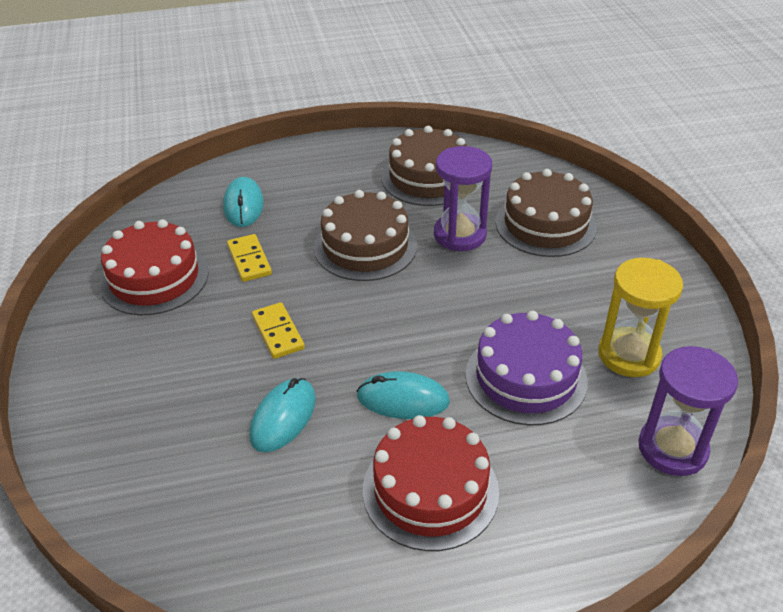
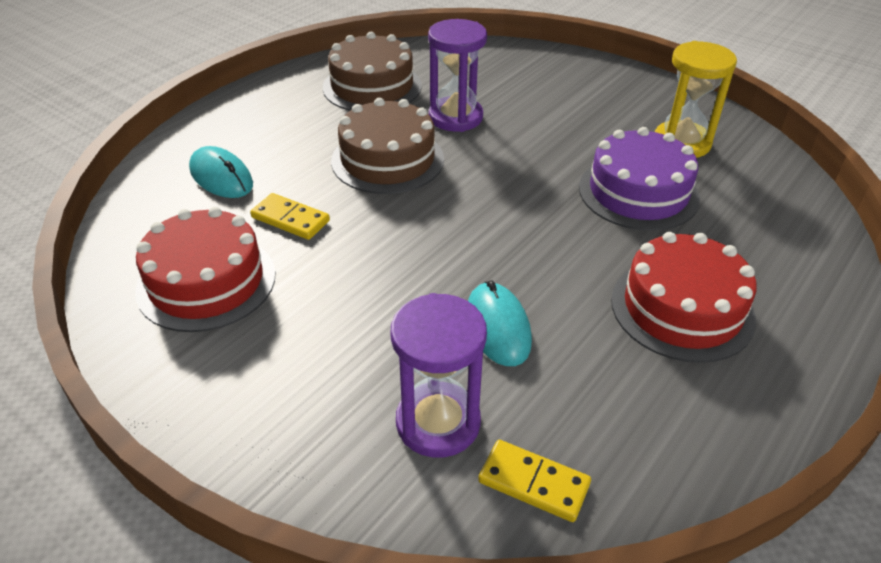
camera: 40 degrees left, 0 degrees up
yellow domino [252,302,305,359] -> yellow domino moved to [478,440,591,522]
turquoise mouse [357,371,450,419] -> none
brown cake [495,169,597,257] -> none
purple hourglass [638,346,738,476] -> purple hourglass moved to [390,293,487,458]

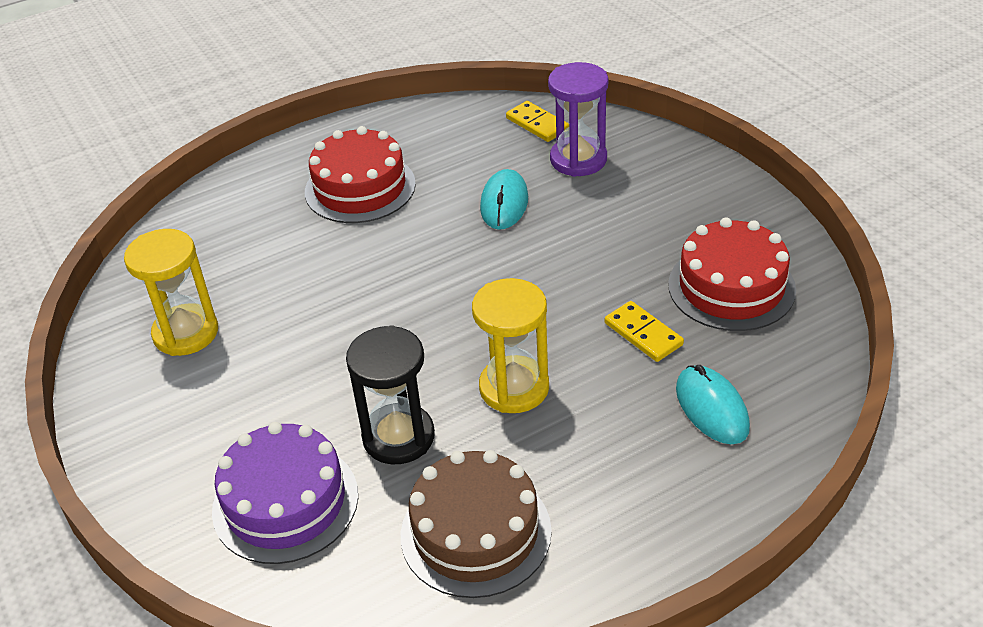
camera: 155 degrees left, 0 degrees up
brown cake [331,98,444,194] -> yellow hourglass [472,278,549,413]
purple hourglass [428,19,487,132] -> black hourglass [346,325,435,464]
purple cake [579,127,700,231] -> purple cake moved to [212,422,358,564]

